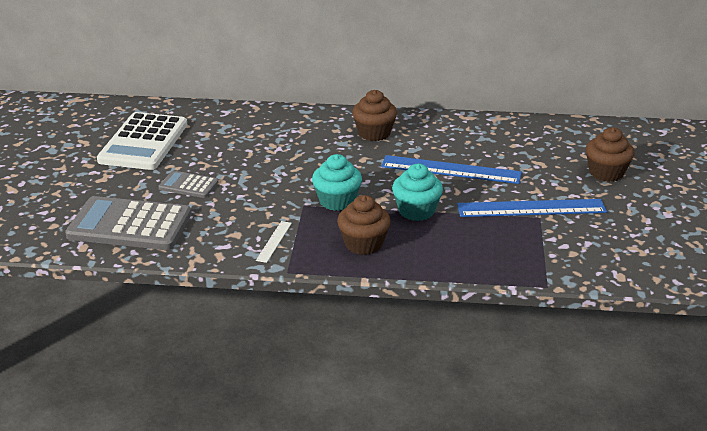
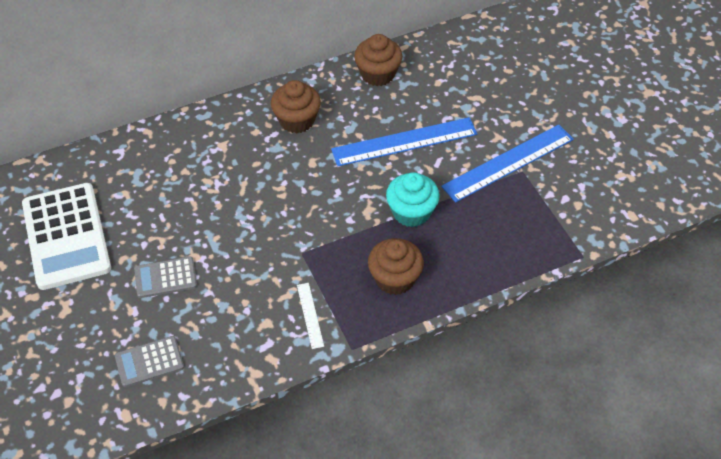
camera: 30 degrees left, 20 degrees up
grey calculator [65,196,191,250] -> grey calculator [115,336,184,387], size x0.51
turquoise cupcake [312,154,362,211] -> none
brown cupcake [586,127,634,182] -> brown cupcake moved to [354,34,402,86]

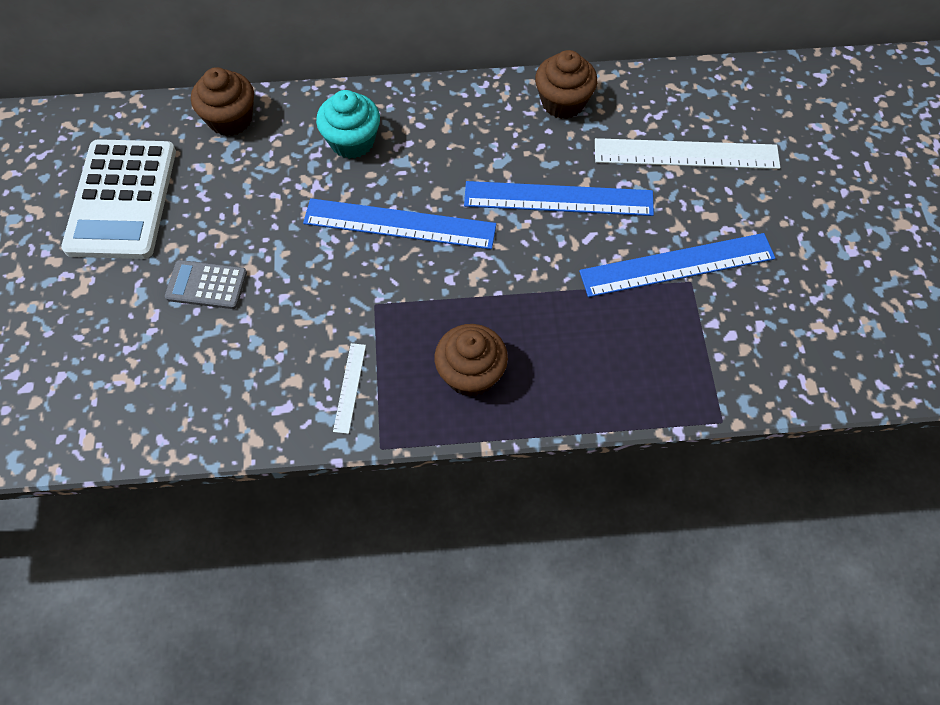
camera: 20 degrees right, 10 degrees up
grey calculator [115,336,184,387] -> none
brown cupcake [271,80,321,134] -> brown cupcake moved to [191,67,254,136]
turquoise cupcake [386,172,440,227] -> turquoise cupcake moved to [316,90,380,159]
none -> blue ruler [303,198,496,249]
none -> white ruler [595,138,780,169]

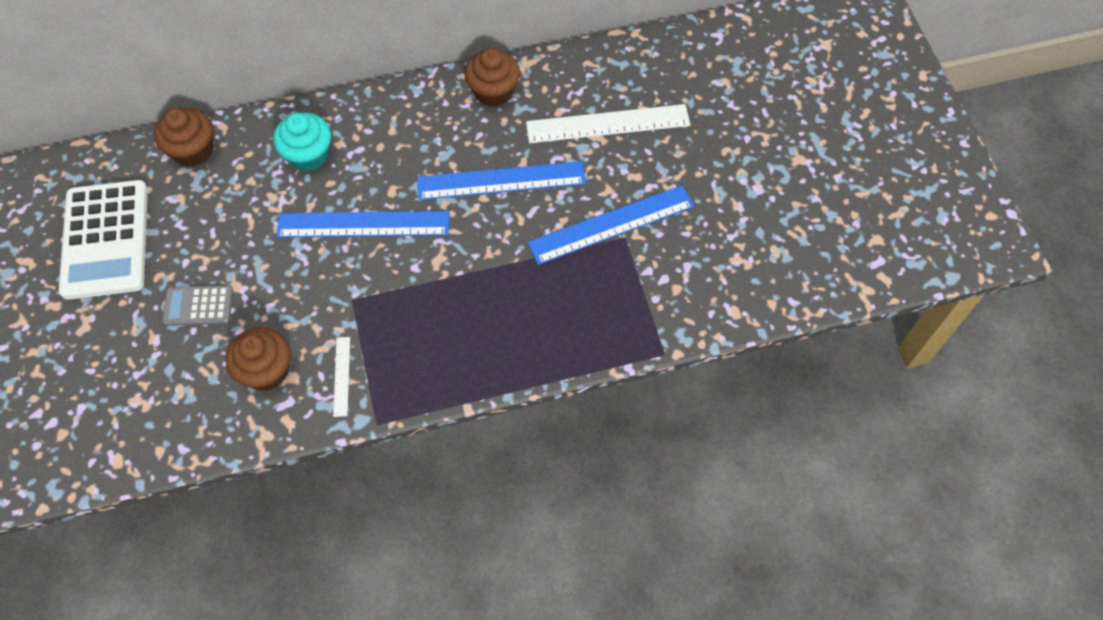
camera: 10 degrees left, 0 degrees up
brown cupcake [434,324,508,397] -> brown cupcake moved to [226,327,290,391]

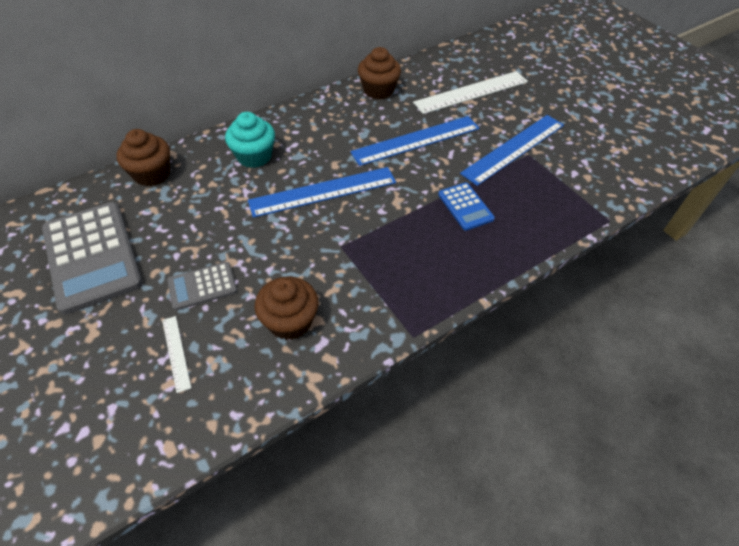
camera: 20 degrees left, 10 degrees down
white calculator [58,180,148,300] -> grey calculator [42,202,143,315]
white ruler [333,337,350,417] -> white ruler moved to [162,316,191,393]
none -> blue calculator [438,182,495,231]

